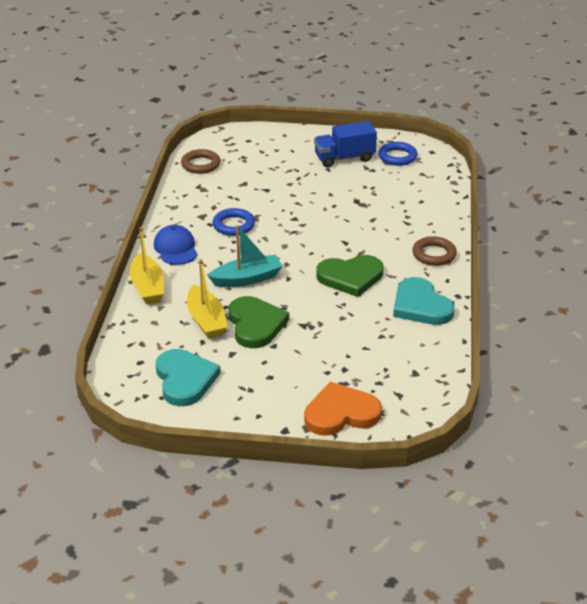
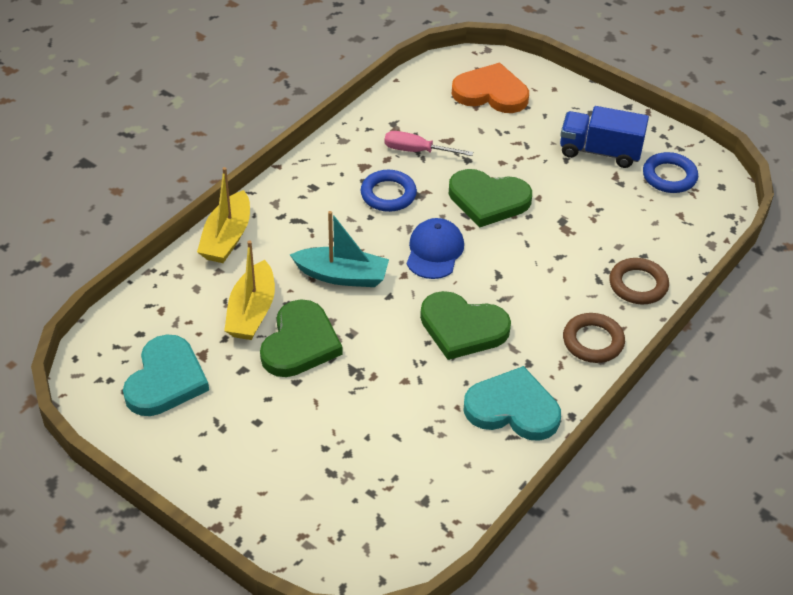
camera: 30 degrees right, 10 degrees up
blue cap [154,225,197,265] -> blue cap moved to [407,218,464,279]
brown ring [181,149,220,174] -> brown ring moved to [609,258,669,304]
orange heart [304,382,382,436] -> orange heart moved to [452,63,529,113]
turquoise heart [393,277,454,325] -> turquoise heart turned 105 degrees clockwise [463,366,561,441]
none -> pink screwdriver [384,131,473,156]
none -> green heart [449,169,532,228]

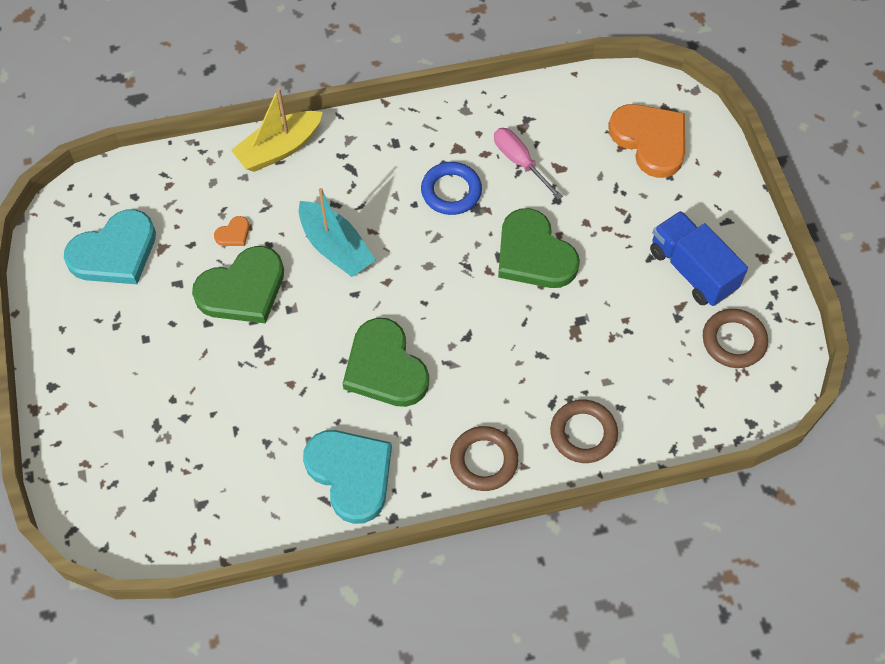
camera: 40 degrees right, 15 degrees up
yellow boat [224,240,275,340] -> orange heart [214,216,250,246]
blue cap [407,218,464,279] -> none
blue ring [643,152,698,193] -> brown ring [703,309,768,368]

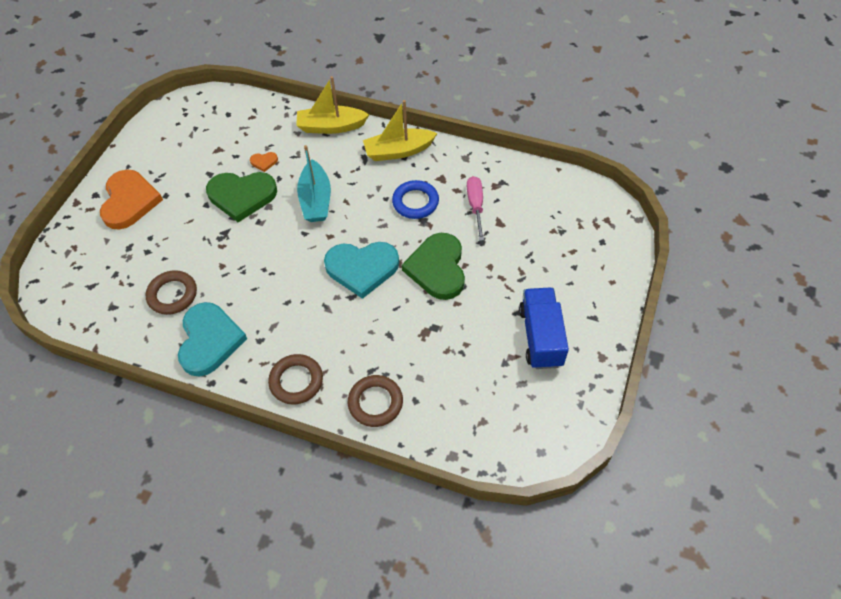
camera: 35 degrees right, 5 degrees down
turquoise heart [64,209,156,284] -> turquoise heart moved to [324,242,399,299]
green heart [343,318,429,407] -> none
orange heart [608,104,685,178] -> orange heart moved to [100,170,163,230]
brown ring [703,309,768,368] -> brown ring moved to [146,270,197,315]
none -> yellow boat [363,100,437,161]

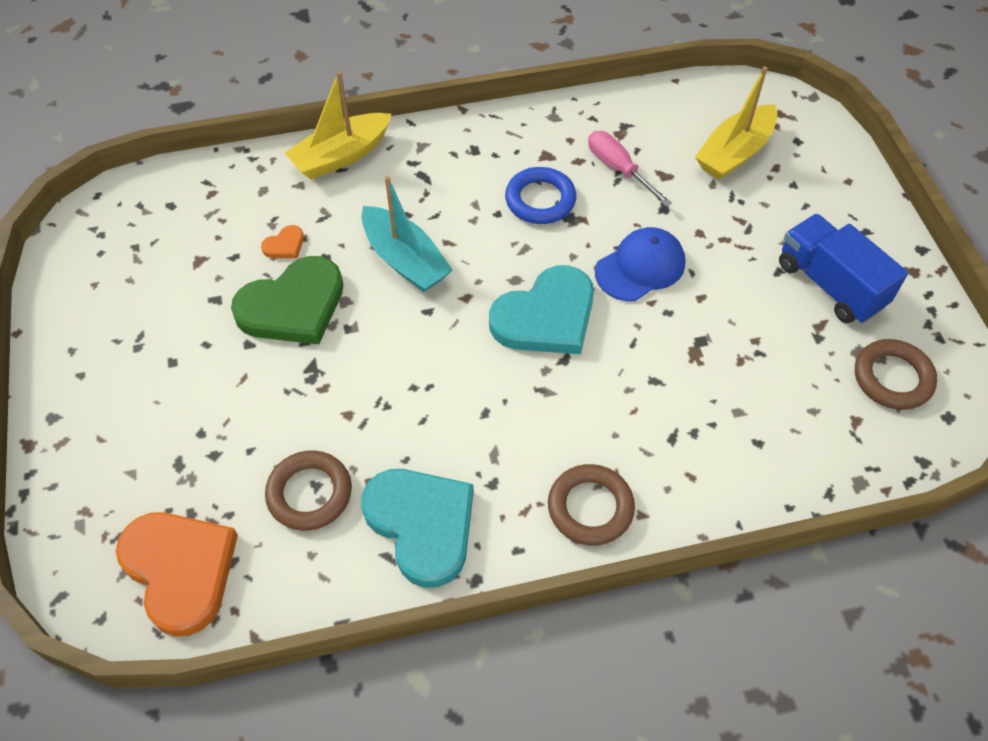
camera: 35 degrees left, 0 degrees up
orange heart [100,170,163,230] -> orange heart moved to [116,512,238,637]
brown ring [348,375,403,427] -> brown ring moved to [855,339,937,410]
yellow boat [363,100,437,161] -> yellow boat moved to [695,66,777,180]
green heart [402,233,465,300] -> blue cap [595,227,685,301]

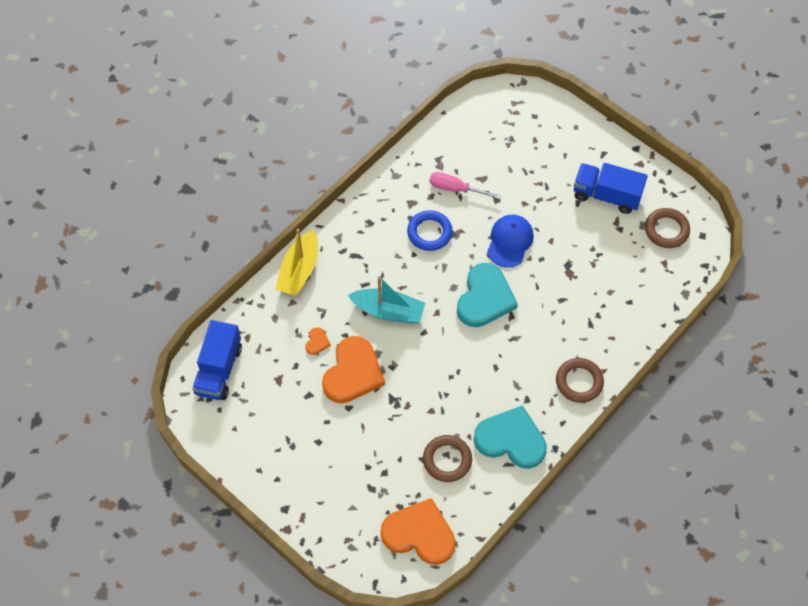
camera: 35 degrees left, 5 degrees up
green heart [231,256,343,344] -> orange heart [322,336,385,403]
yellow boat [695,66,777,180] -> none
none -> blue truck [192,320,242,400]

